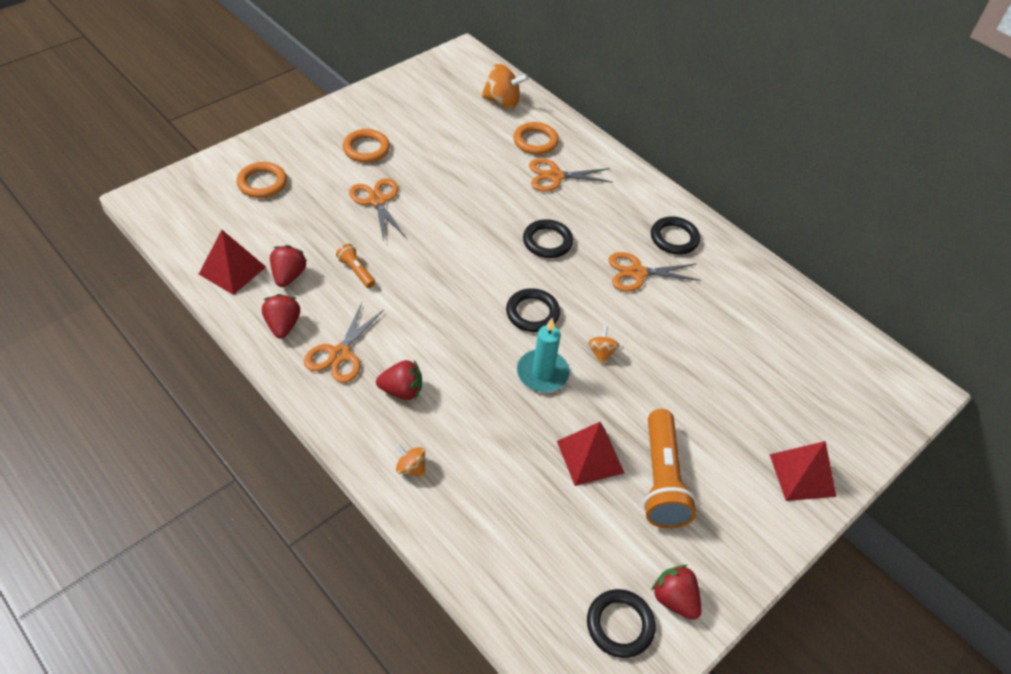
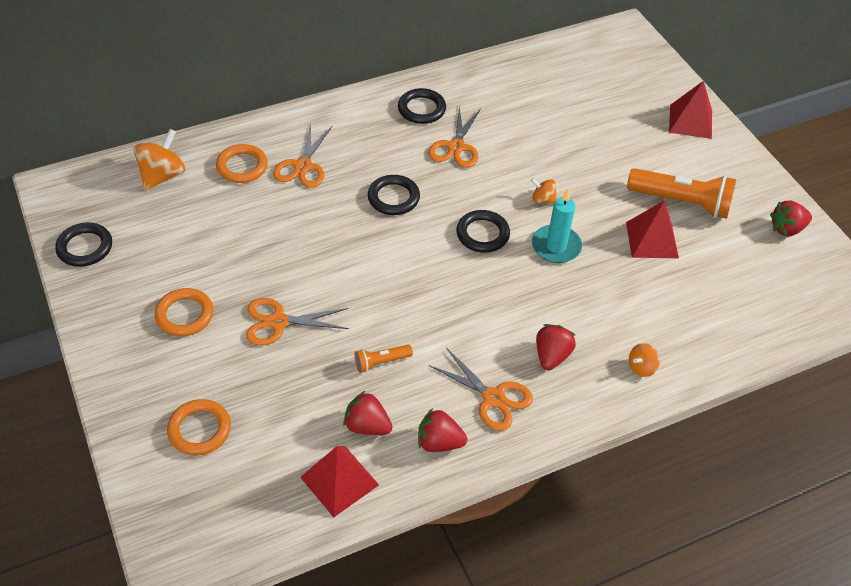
camera: 70 degrees left, 0 degrees up
black ring [587,589,656,658] -> black ring moved to [55,222,112,267]

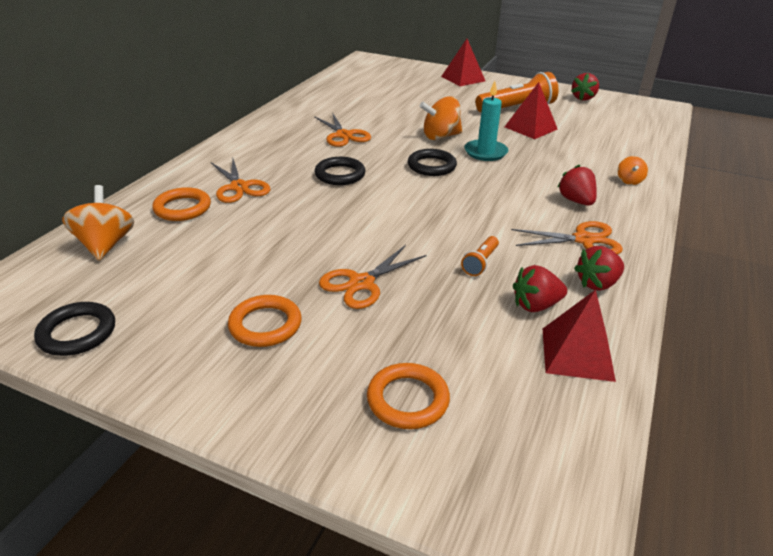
camera: 40 degrees left, 15 degrees down
black ring [398,88,446,124] -> none
orange spinning top [531,178,557,204] -> orange spinning top [420,96,462,140], size x1.83

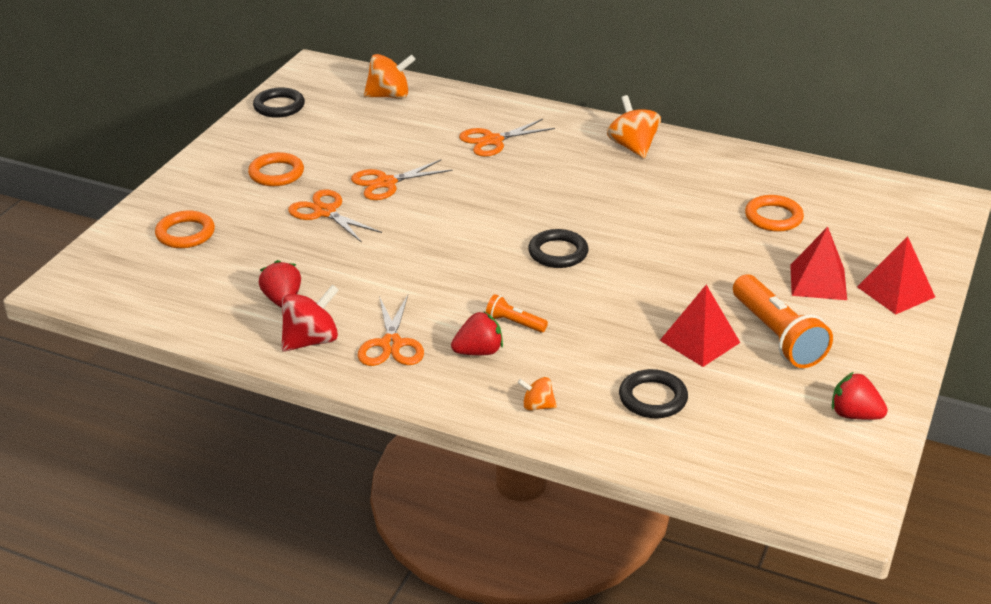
camera: 90 degrees right, 0 degrees up
orange ring [152,187,211,221] -> orange ring moved to [745,195,804,232]
orange scissors [314,112,371,147] -> orange scissors moved to [351,159,453,200]
black ring [315,157,365,185] -> black ring moved to [619,369,688,418]
orange spinning top [420,96,462,140] -> orange spinning top moved to [607,95,661,158]
orange flashlight [461,236,499,276] -> orange flashlight moved to [486,294,548,333]
turquoise candle [464,81,509,161] -> none
red pyramid [543,290,616,382] -> red pyramid moved to [790,227,847,300]
red strawberry [574,246,624,291] -> red spinning top [281,284,339,352]

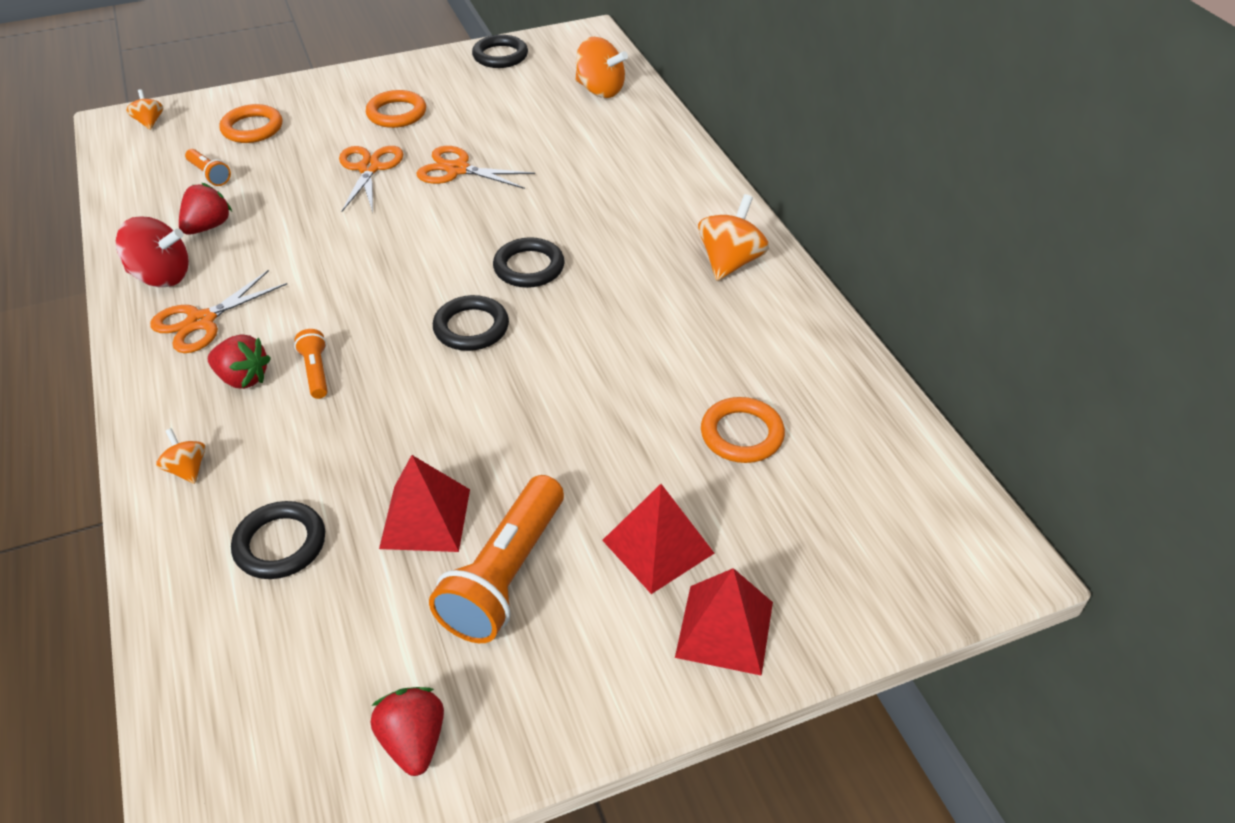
camera: 45 degrees right, 10 degrees up
orange scissors [459,119,555,157] -> none
none -> orange spinning top [126,89,163,130]
none -> orange flashlight [185,149,231,186]
none -> black ring [493,237,565,288]

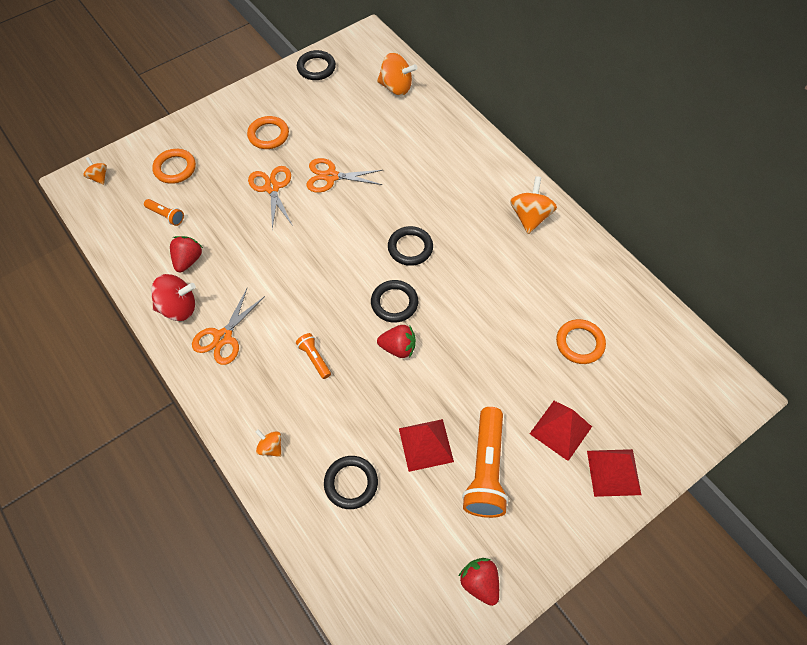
camera: 15 degrees left, 15 degrees up
red strawberry [208,334,271,389] -> red strawberry moved to [377,325,416,358]

